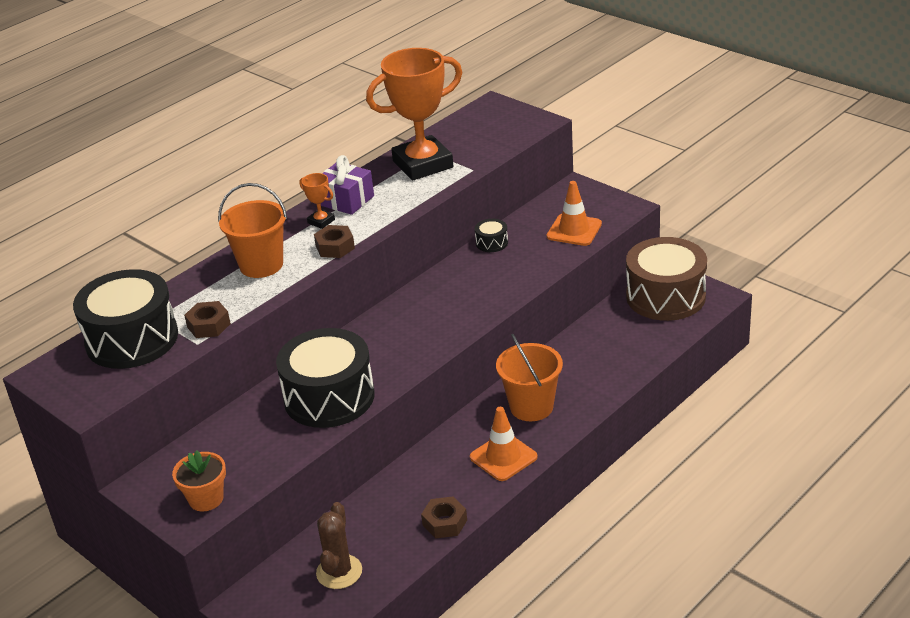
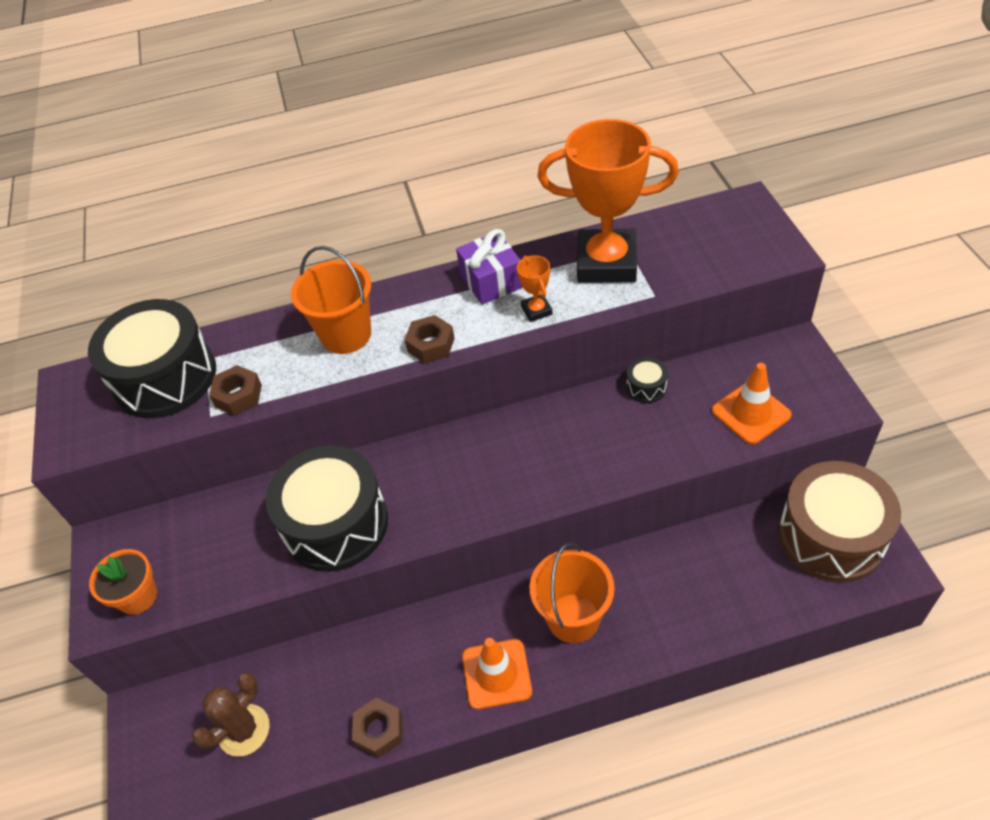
camera: 35 degrees right, 15 degrees up
orange trophy [299,173,335,229] -> orange trophy moved to [517,255,553,322]

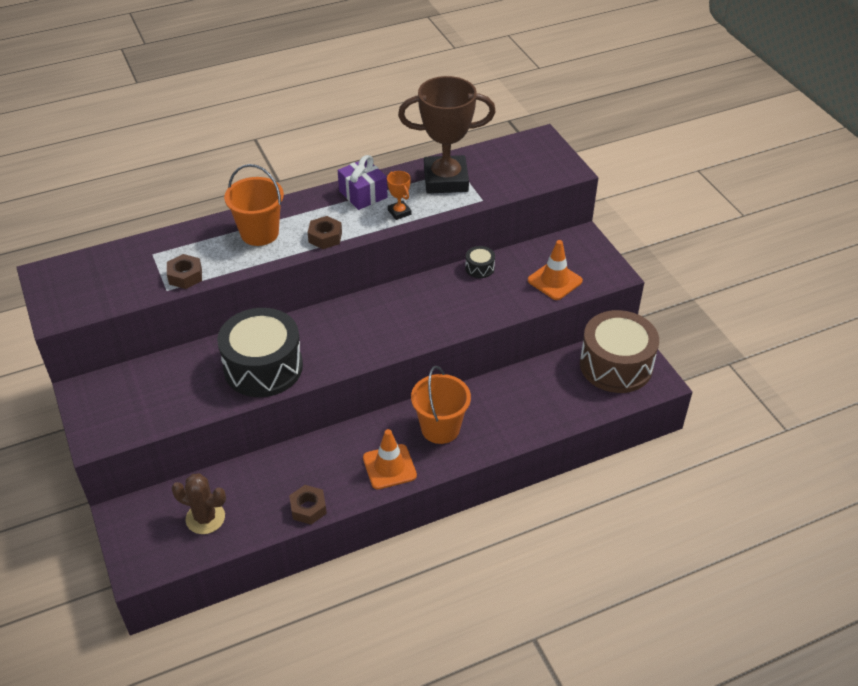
camera: 15 degrees left, 5 degrees down
black drum [88,299,216,418] -> none
orange flower pot [89,549,157,615] -> none
brown cactus [192,673,270,757] -> brown cactus turned 75 degrees clockwise [171,473,226,534]
orange trophy [537,119,679,283] -> brown trophy [398,76,496,194]

